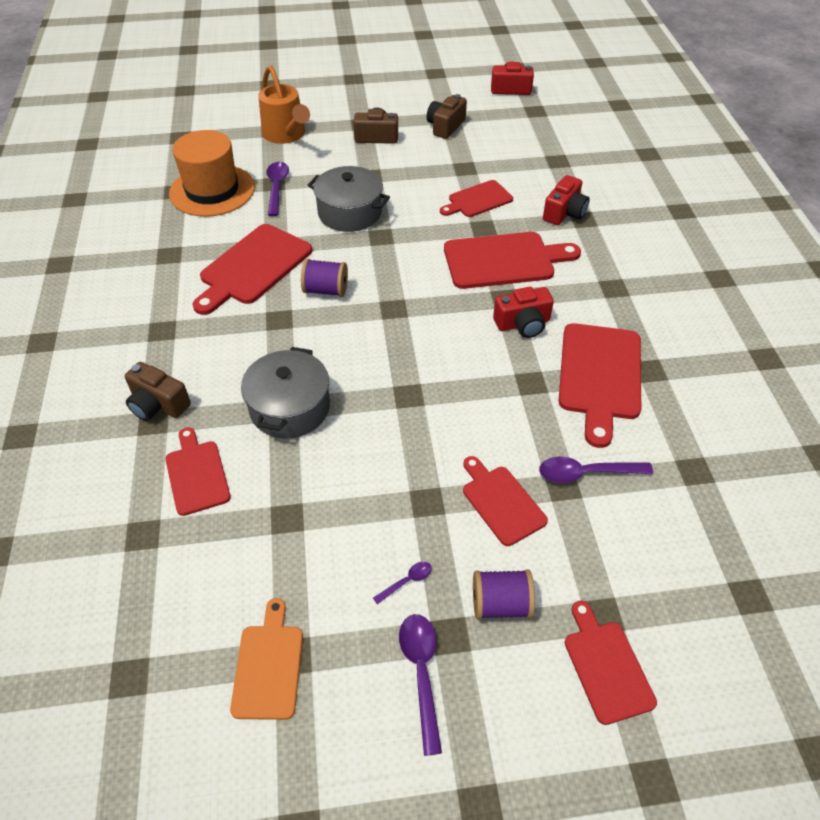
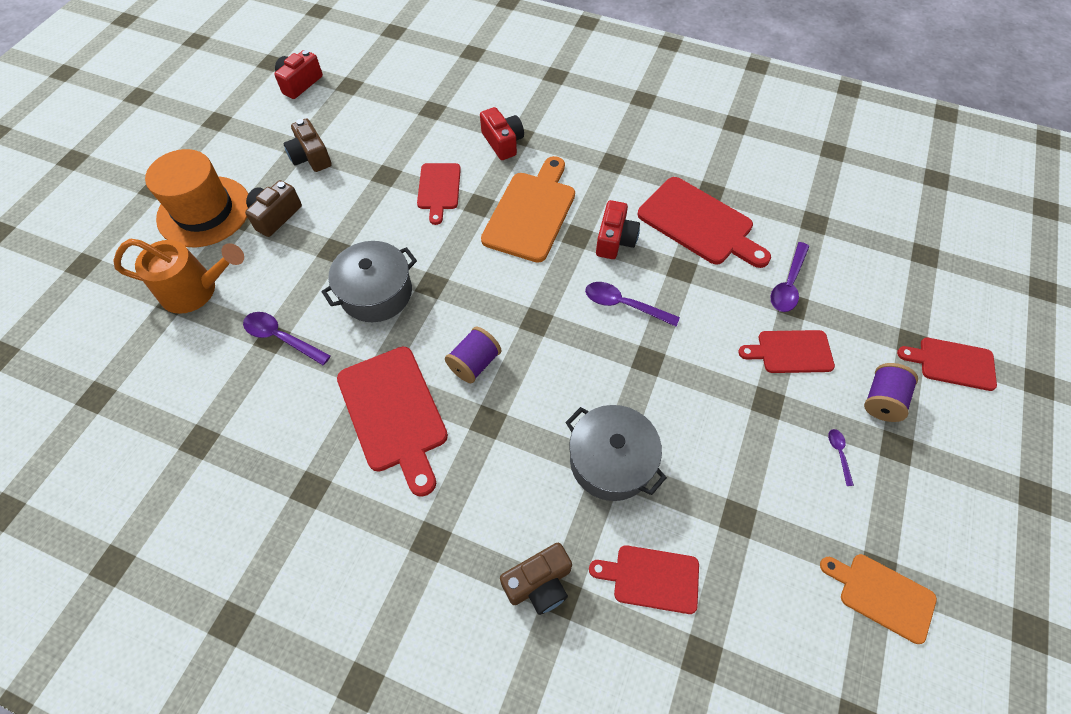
camera: 60 degrees left, 10 degrees up
orange hat [169,130,255,217] -> orange hat moved to [145,149,248,247]
purple spoon [399,614,442,756] -> purple spoon moved to [585,282,680,327]
red cutting board [444,232,581,289] -> orange cutting board [481,156,575,262]

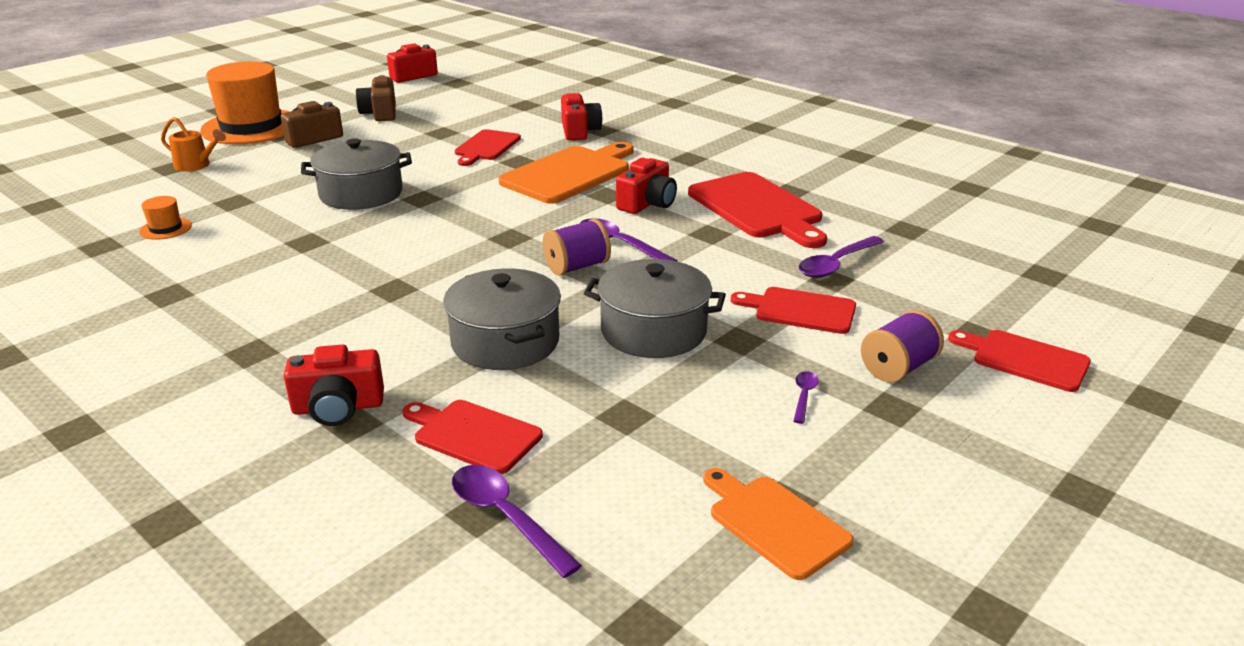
camera: 20 degrees right, 30 degrees down
orange watering can [113,238,244,314] -> orange watering can [161,117,226,172], size x0.58
purple spoon [243,312,331,365] -> purple spoon moved to [452,465,582,578]
red cutting board [337,346,448,497] -> none
purple spool [445,327,501,383] -> purple spool moved to [542,219,611,276]
brown camera [500,543,572,615] -> red camera [284,344,384,426]
none -> orange hat [139,196,192,240]
none -> grey pot [584,259,726,358]

